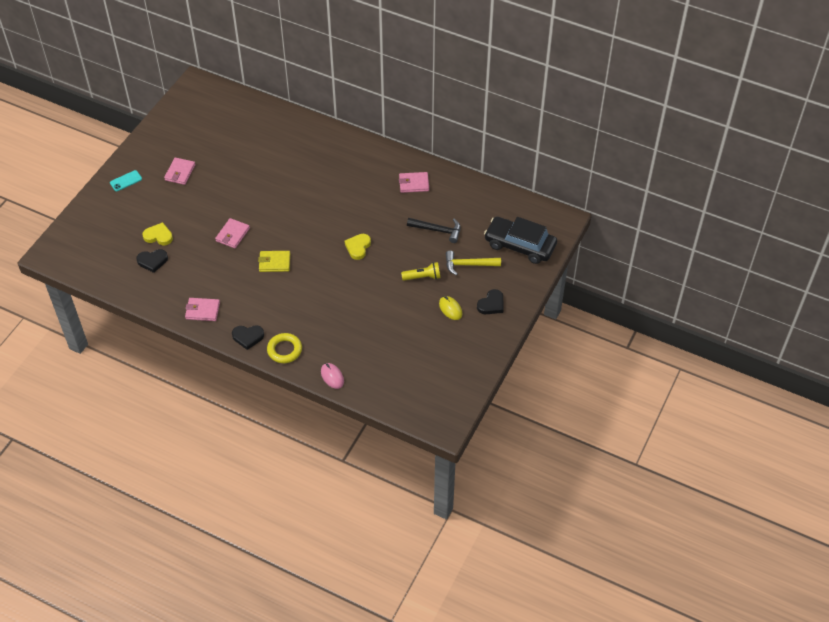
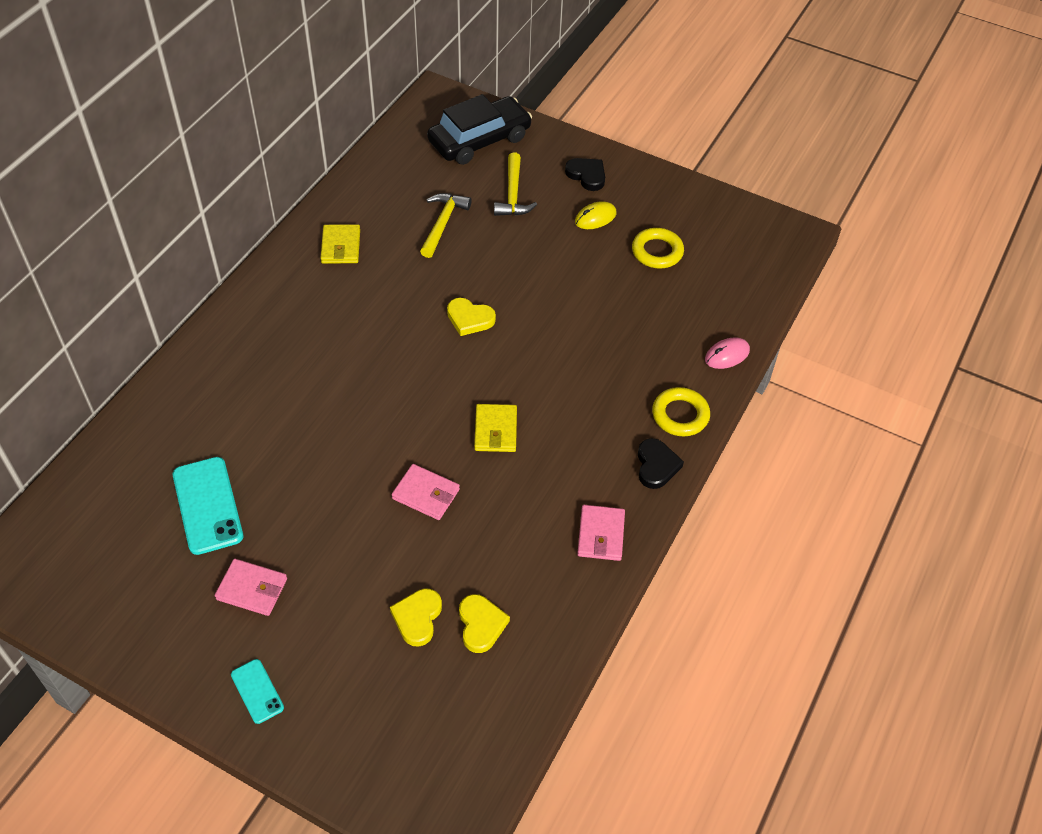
camera: 90 degrees left, 0 degrees up
black heart [136,249,168,273] -> yellow heart [459,594,510,653]
pink wallet [399,172,429,193] -> yellow wallet [321,224,360,264]
yellow flashlight [401,262,440,281] -> none
black hammer [407,218,461,243] -> yellow hammer [420,193,472,258]
black car [484,217,557,264] -> black car turned 150 degrees counterclockwise [427,94,532,165]
none -> turquoise phone [173,457,243,555]
none -> yellow ring [632,228,684,268]

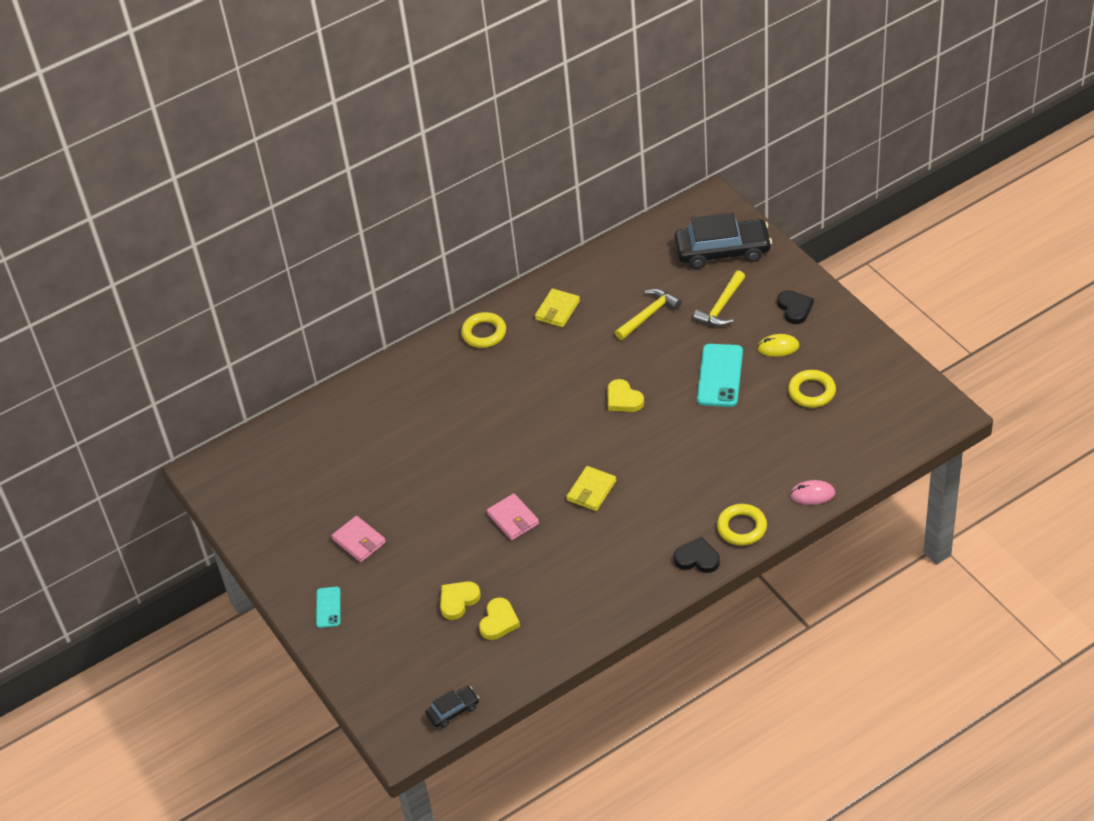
camera: 35 degrees right, 5 degrees down
turquoise phone [173,457,243,555] -> turquoise phone moved to [697,344,743,407]
pink wallet [577,505,625,561] -> none
black heart [638,438,684,489] -> black heart turned 105 degrees counterclockwise [674,537,720,573]
none -> black car [425,686,479,728]
none -> yellow ring [461,312,506,348]

